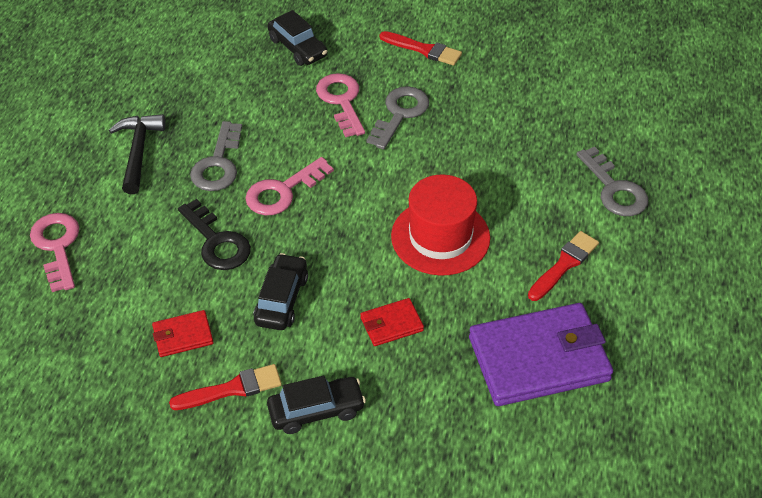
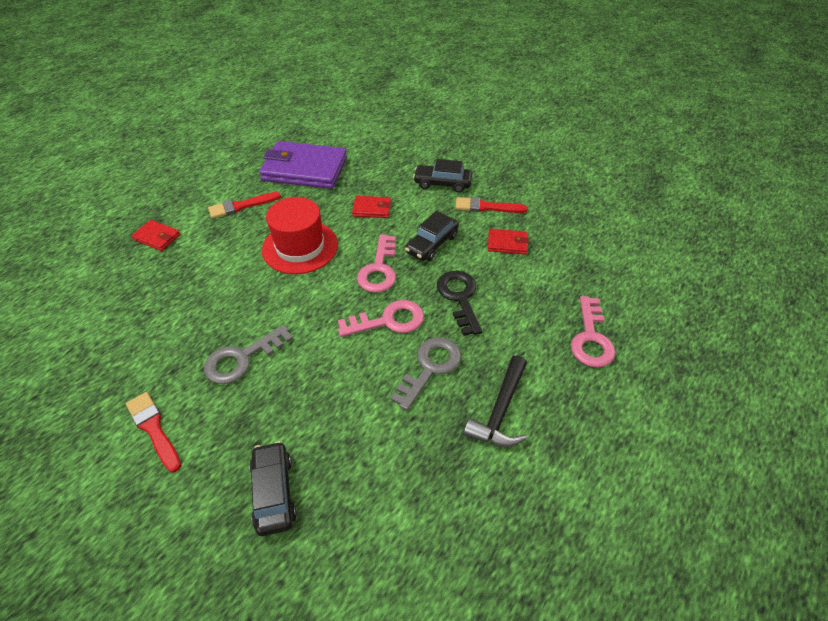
camera: 155 degrees left, 0 degrees up
pink key [316,73,365,137] -> pink key moved to [357,234,396,293]
grey key [576,146,648,216] -> red wallet [131,220,181,251]

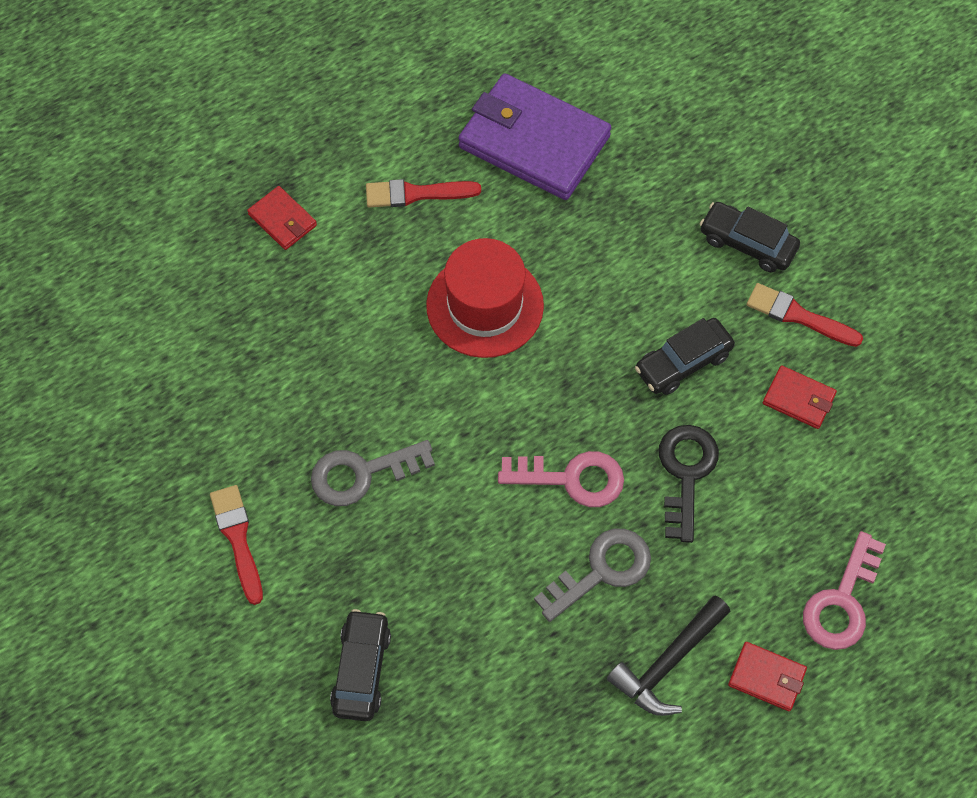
camera: 20 degrees right, 15 degrees up
red wallet [352,196,391,218] -> red wallet moved to [728,642,807,711]
pink key [357,234,396,293] -> none

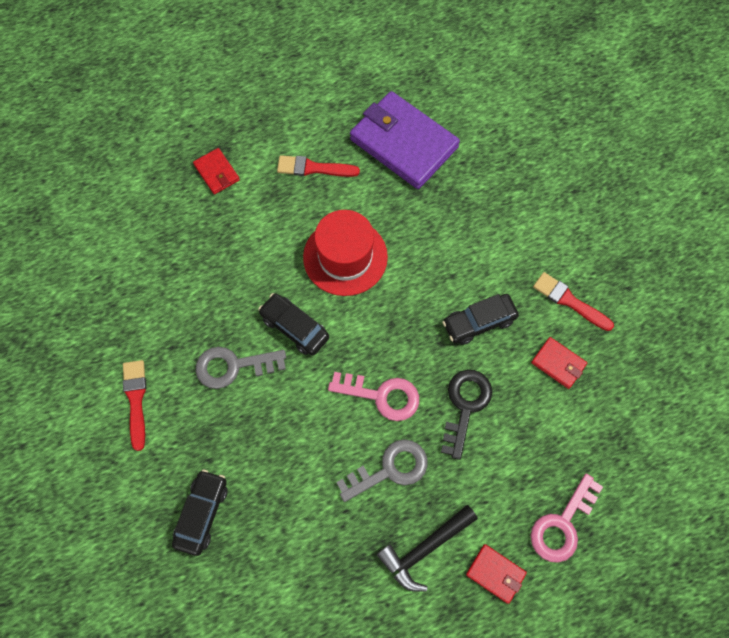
camera: 10 degrees right, 5 degrees up
black car [700,202,800,272] -> black car moved to [258,293,329,356]

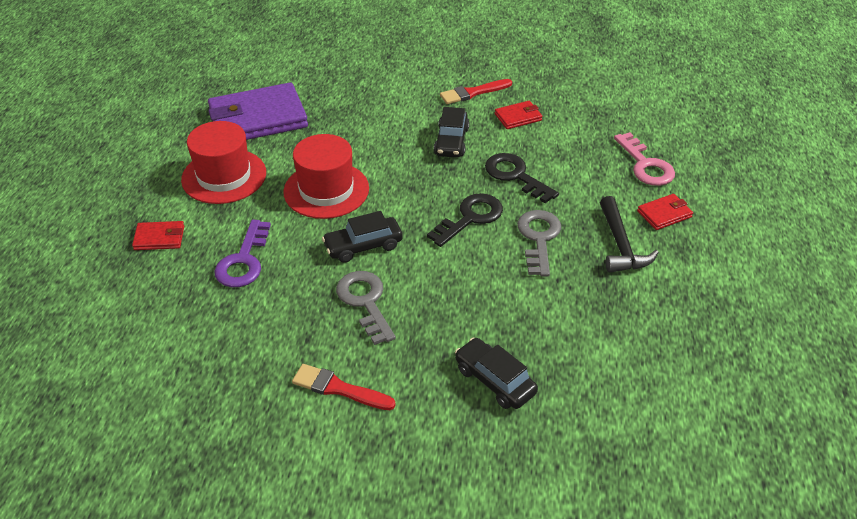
camera: 60 degrees left, 25 degrees down
grey key [196,347,286,389] -> grey key turned 135 degrees clockwise [336,271,396,345]
red brush [277,155,360,177] -> red hat [181,121,266,204]
pink key [328,372,419,421] -> black key [427,193,503,247]
none -> purple key [214,219,271,287]

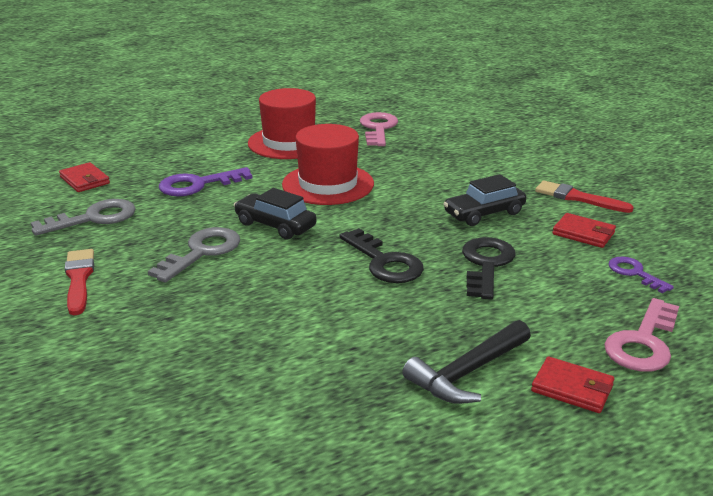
camera: 55 degrees right, 15 degrees down
red wallet [132,221,184,250] -> red wallet moved to [59,162,110,192]
purple wallet [208,83,308,140] -> pink key [360,112,398,146]
black key [427,193,503,247] -> black key turned 45 degrees clockwise [339,228,424,283]
black car [455,337,538,409] -> none
grey key [517,210,561,277] -> grey key moved to [31,199,136,236]
none -> purple key [609,257,674,293]

